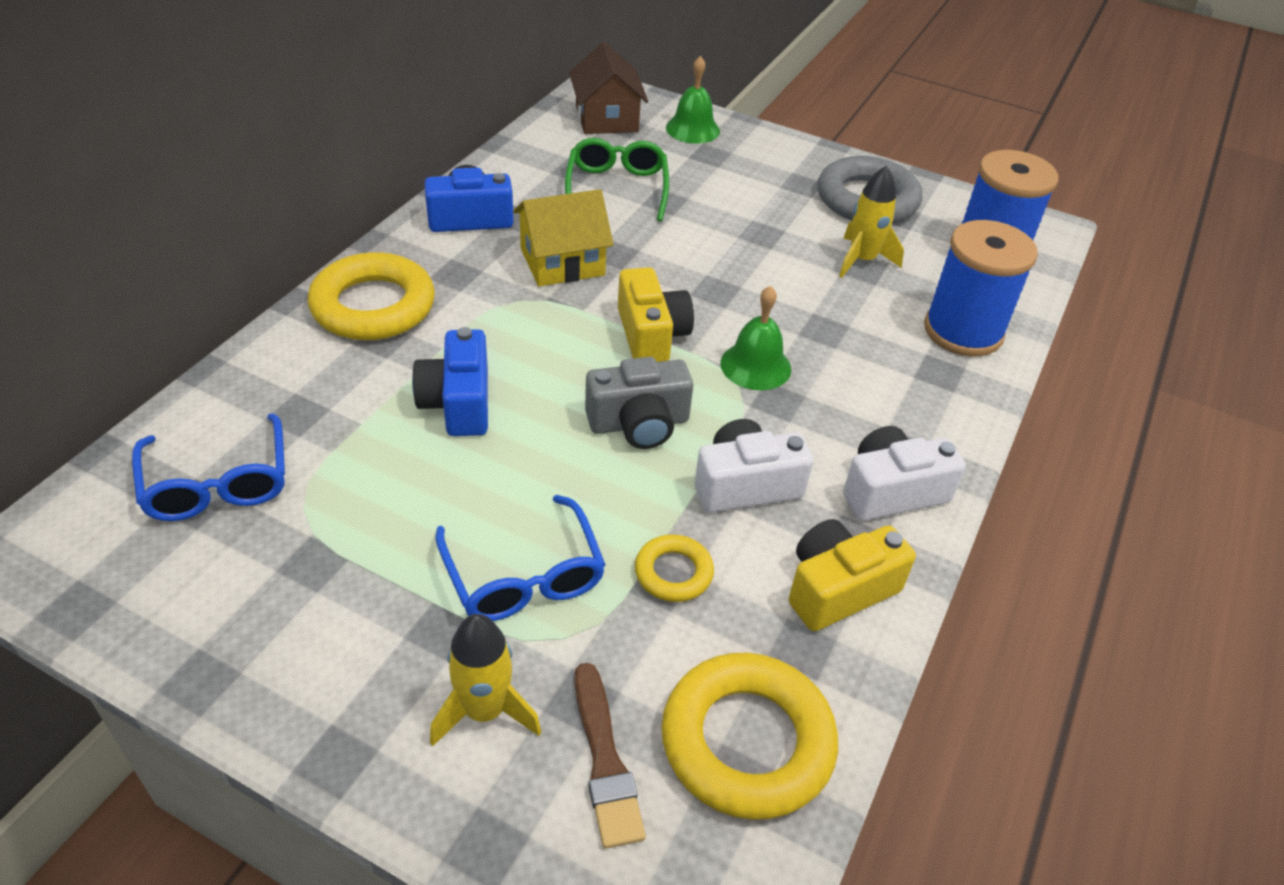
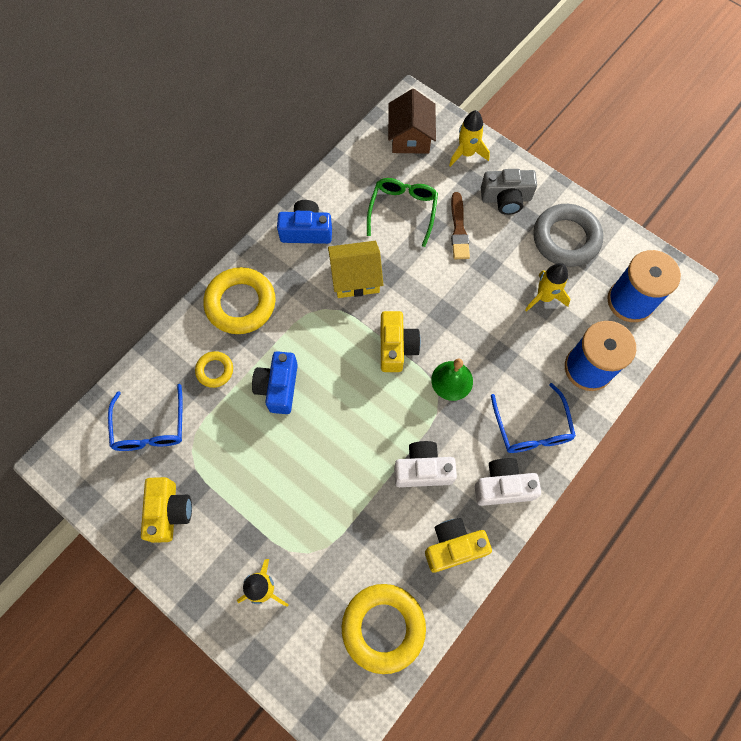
camera: 15 degrees right, 25 degrees up
blue glasses [436,495,606,621] -> blue glasses moved to [491,383,576,453]
brown brush [575,663,646,849] -> brown brush moved to [451,192,470,259]
grey camera [585,357,693,449] -> grey camera moved to [481,169,537,215]
yellow ring [635,534,714,602] -> yellow ring moved to [195,351,233,388]
green bell [666,56,720,144] -> yellow rocket [449,110,490,167]
none -> yellow camera [141,477,192,543]

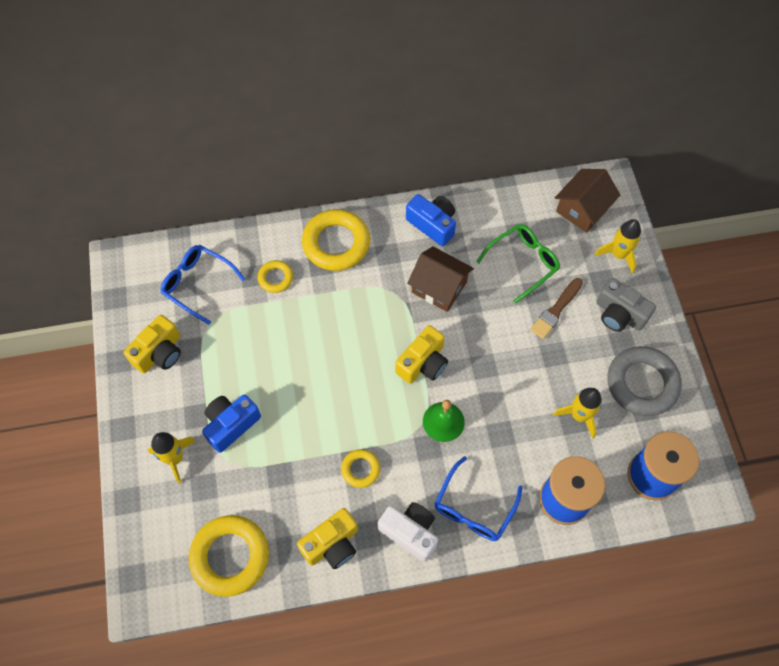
camera: 40 degrees right, 5 degrees down
blue glasses [108,384,183,451] -> blue glasses turned 90 degrees clockwise [160,245,245,324]
blue camera [252,351,298,414] -> blue camera moved to [202,394,261,453]
yellow house [328,241,383,298] -> brown house [407,246,474,312]
white camera [394,441,457,487] -> yellow ring [341,449,380,488]
yellow camera [425,518,492,573] -> yellow camera turned 120 degrees clockwise [297,508,358,569]

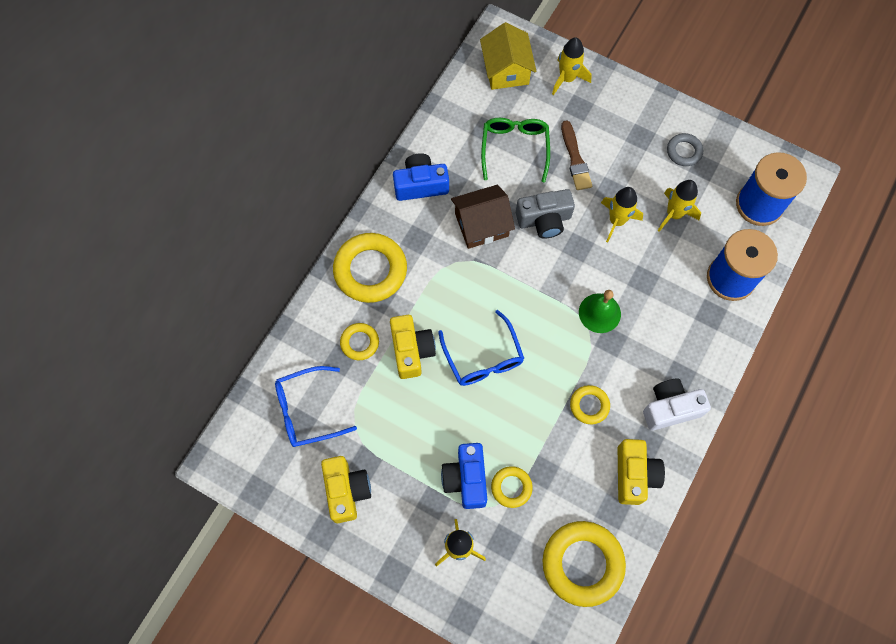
camera: 50 degrees left, 5 degrees up
yellow camera [395,325,448,384] -> yellow camera moved to [390,315,436,379]
blue glasses [435,456,522,541] -> blue glasses moved to [438,310,524,386]
brown house [555,169,620,233] -> yellow house [480,22,537,90]
grey camera [596,278,656,332] -> grey camera moved to [516,189,575,239]
grey ring [608,346,682,416] -> grey ring [667,133,703,166], size x0.51
none -> yellow ring [491,466,533,508]
none -> yellow rocket [601,187,643,242]

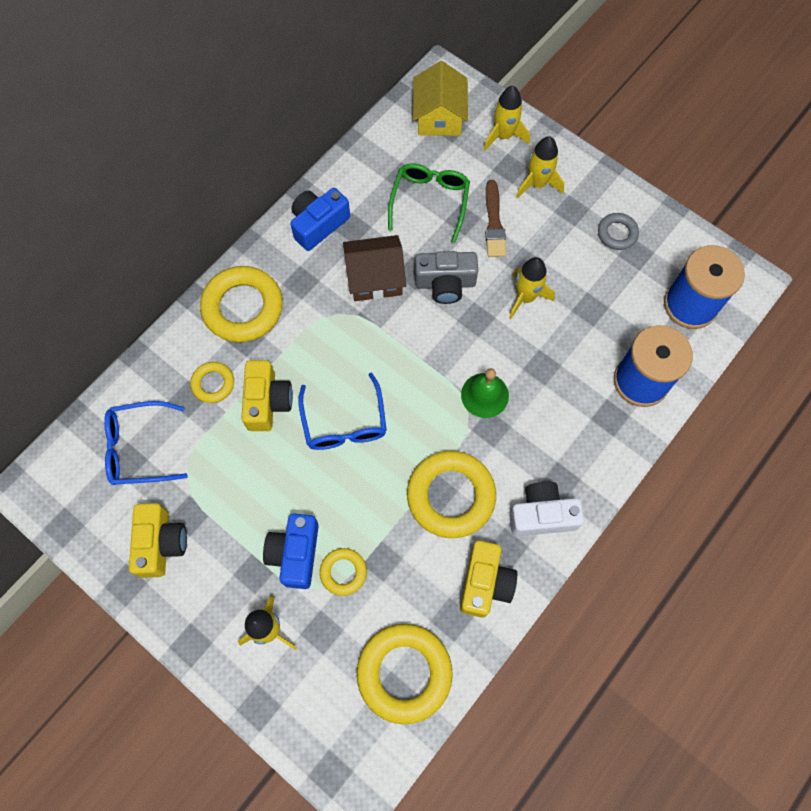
camera: 10 degrees right, 0 degrees up
blue camera [393,153,449,201] -> blue camera turned 45 degrees counterclockwise [290,188,350,251]
yellow ring [570,385,610,424] -> yellow ring [407,451,496,538], size x1.94
yellow rocket [658,180,701,232] -> yellow rocket moved to [516,136,565,199]

